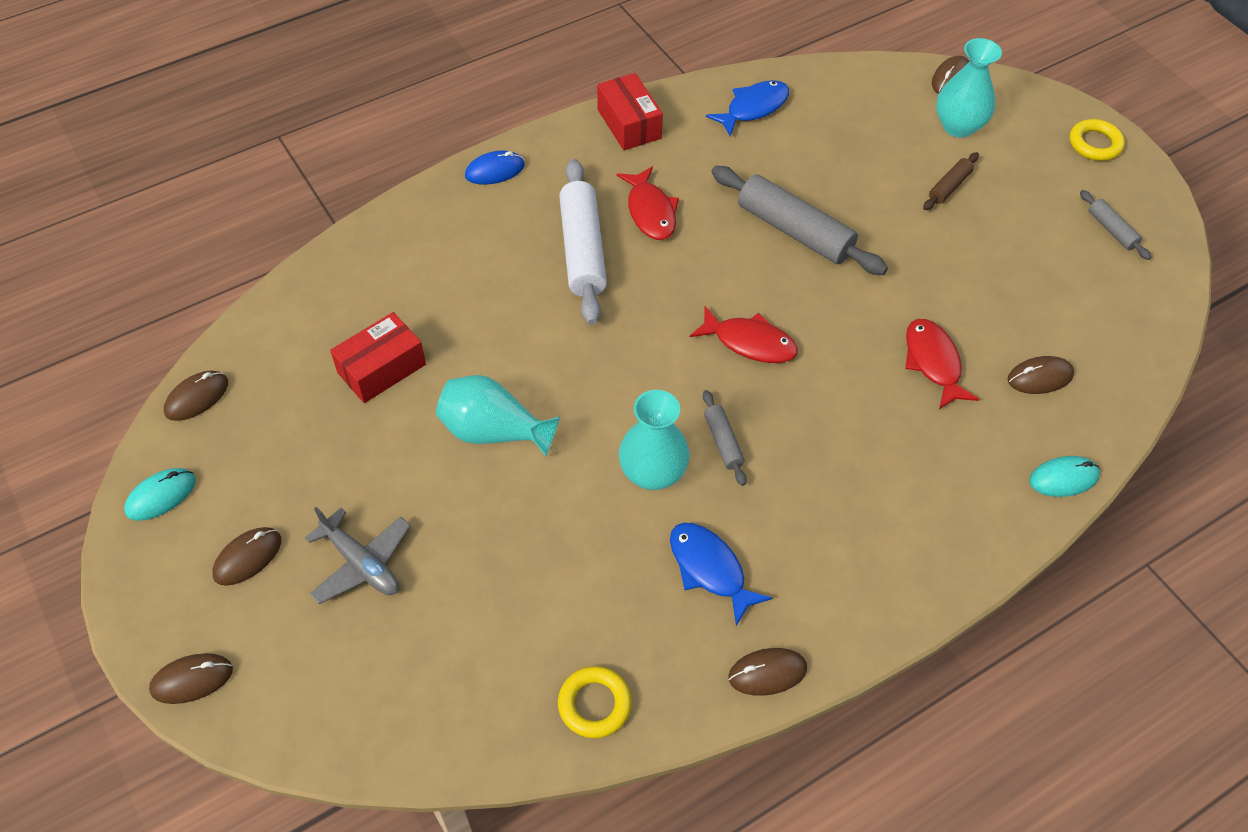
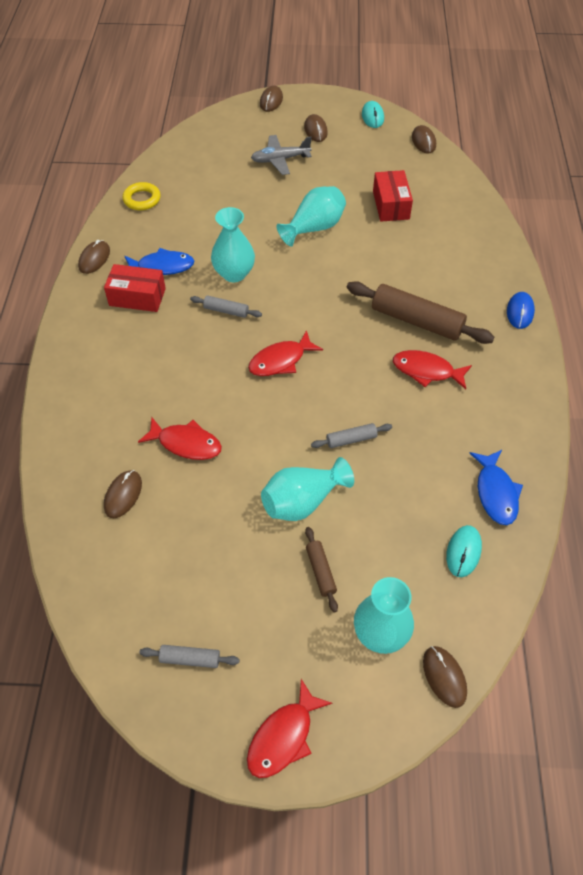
camera: 125 degrees right, 0 degrees up
white rolling pin [559,159,607,325] -> brown rolling pin [347,281,494,344]
red box [597,73,663,150] -> red box moved to [104,264,166,312]
grey rolling pin [711,166,888,275] -> grey rolling pin [311,423,392,448], size x0.49
turquoise mouse [1029,456,1100,497] -> turquoise mouse moved to [446,525,482,577]
yellow ring [1069,119,1125,161] -> red fish [247,679,332,778]
none -> turquoise vase [261,457,354,521]

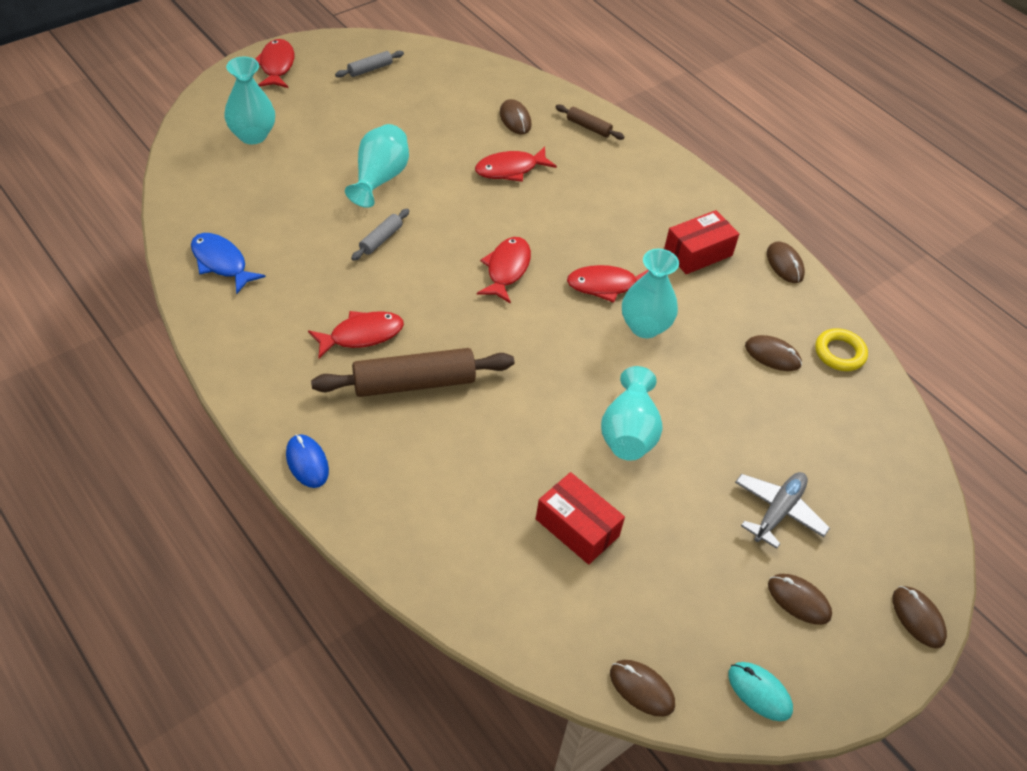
camera: 135 degrees right, 5 degrees down
blue fish [125,248,195,275] -> none
grey rolling pin [190,295,262,318] -> red fish [567,265,649,303]
brown rolling pin [305,527,338,612] -> brown rolling pin moved to [556,104,624,140]
brown mouse [423,646,467,708] -> brown mouse moved to [745,335,802,371]
turquoise mouse [446,525,482,577] -> none

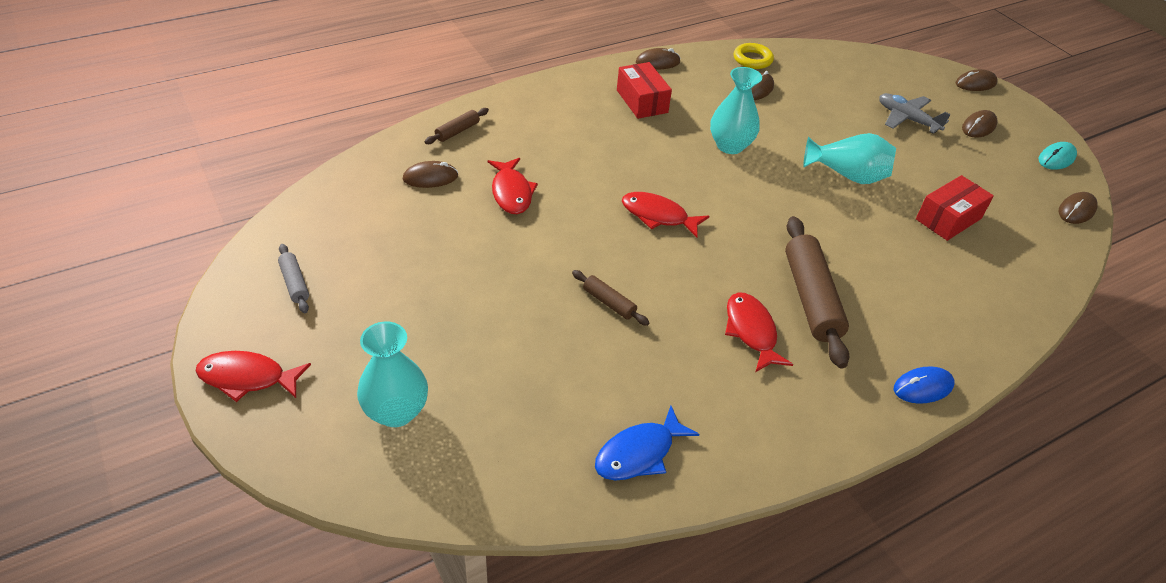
camera: 80 degrees left, 5 degrees down
turquoise vase [345,124,409,208] -> none
grey rolling pin [351,209,410,261] -> brown rolling pin [572,270,650,326]
red fish [567,265,649,303] -> none

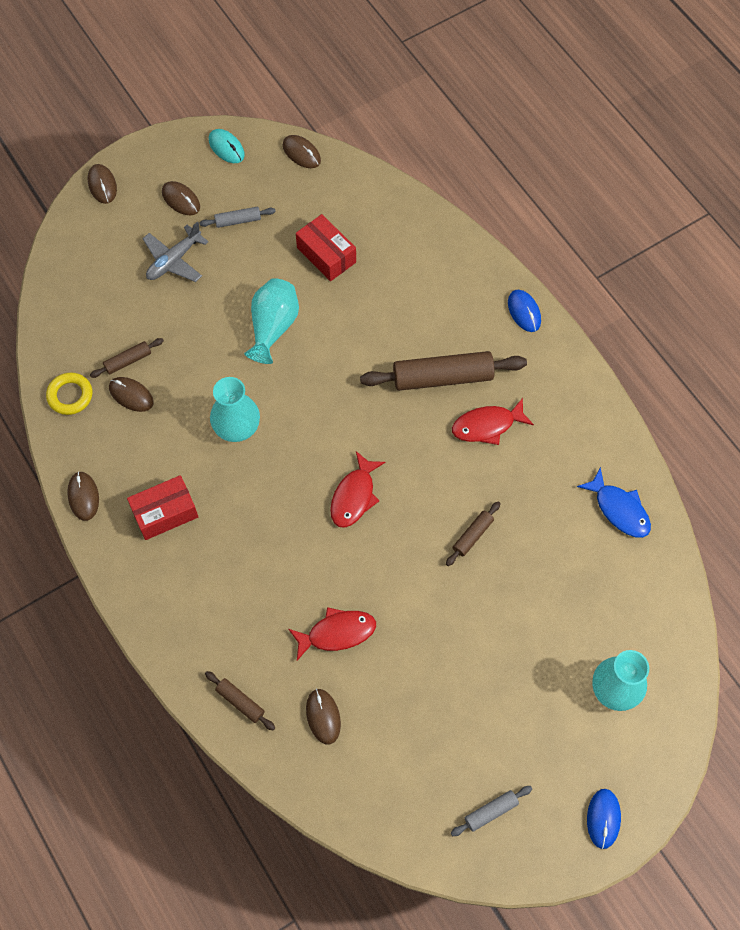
camera: 90 degrees left, 20 degrees up
red fish [195,351,311,402] -> blue mouse [587,789,621,849]
none -> brown rolling pin [90,338,164,378]
none -> grey rolling pin [199,207,276,228]

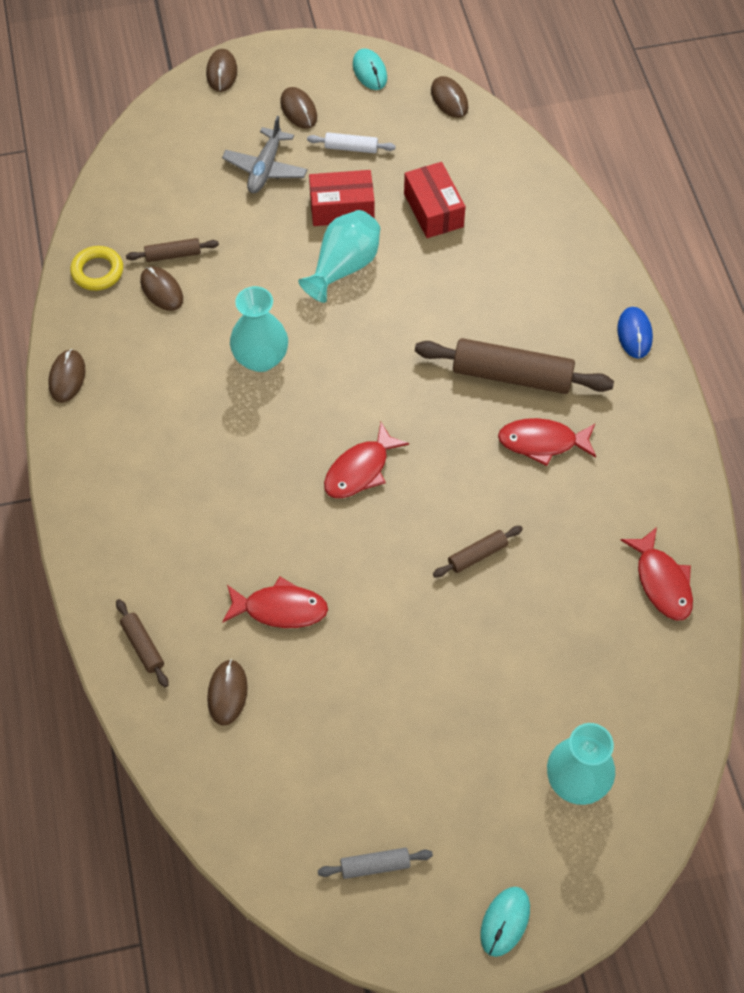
camera: 20 degrees right, 5 degrees down
red box [127,475,198,540] -> red box moved to [309,170,375,226]
grey plane [142,221,209,282] -> grey plane turned 45 degrees counterclockwise [222,116,307,193]
grey rolling pin [199,207,276,228] -> white rolling pin [307,132,396,153]
blue fish [577,467,651,538] -> red fish [621,527,693,621]
blue mouse [587,789,621,849] -> turquoise mouse [480,887,530,957]

